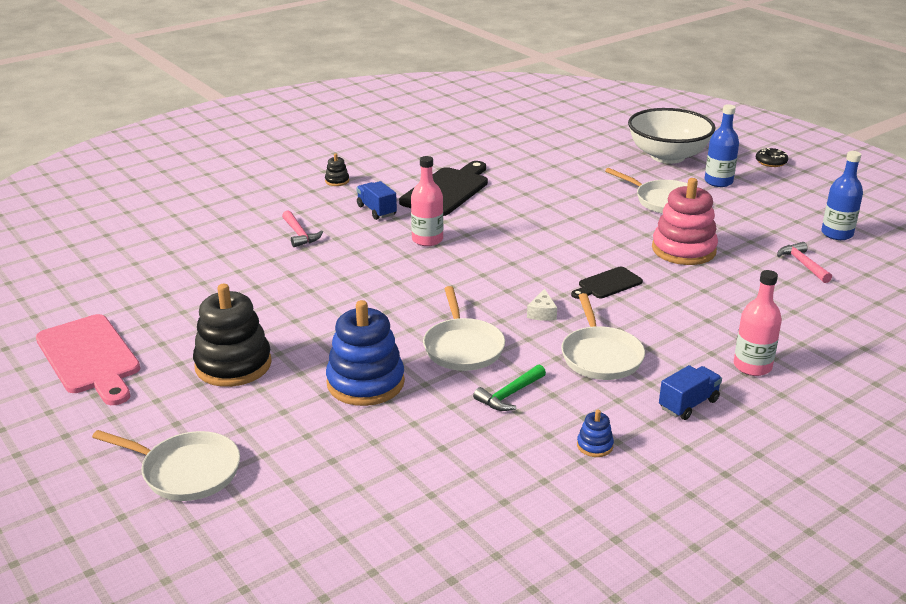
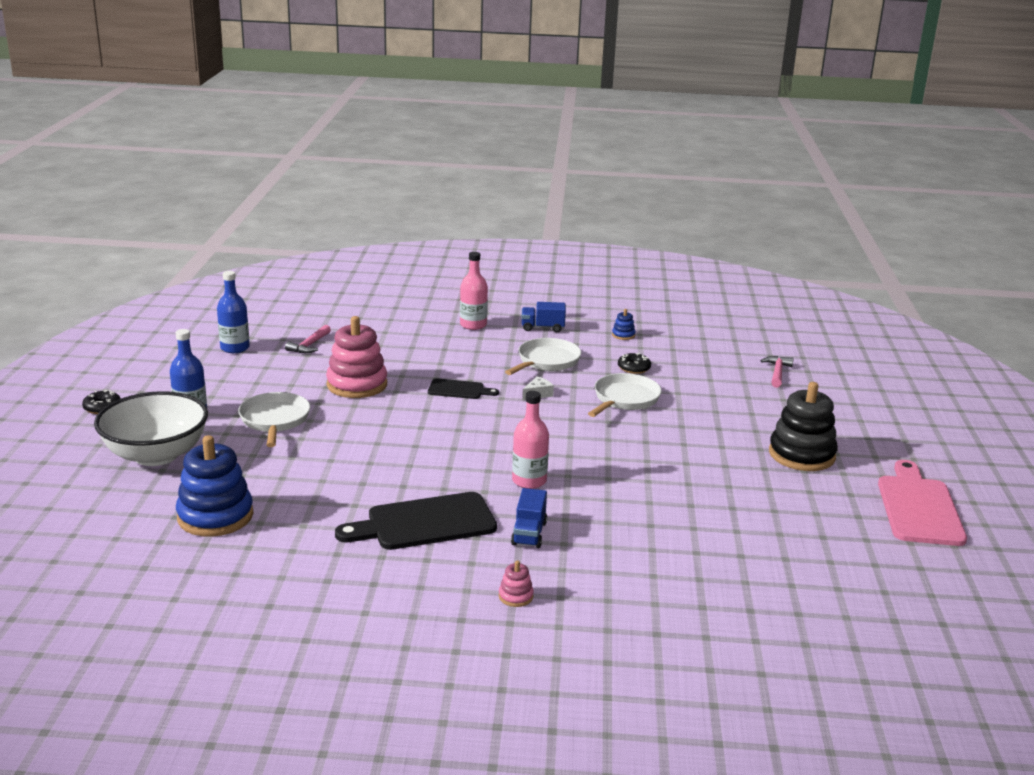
camera: 140 degrees left, 5 degrees down
white pan [92,430,240,501] -> none
pink hammer [282,210,323,247] -> pink hammer moved to [760,356,794,388]
black stacking toy [325,154,349,186] -> pink stacking toy [499,560,534,607]
blue stacking toy [326,300,405,406] -> blue stacking toy moved to [176,435,253,537]
green hammer [473,364,546,411] -> black donut [618,353,651,374]

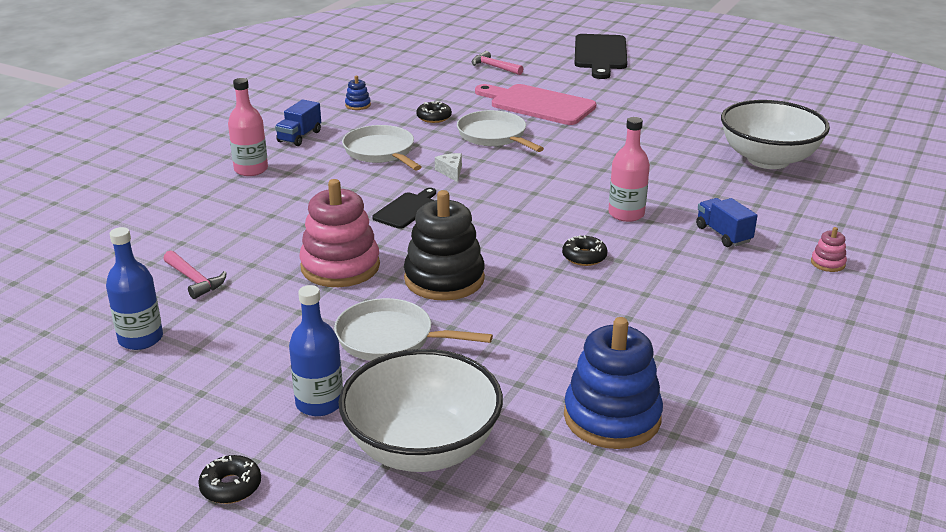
camera: 65 degrees left, 5 degrees up
black cutting board [335,492,497,550] -> black cutting board moved to [574,34,628,79]
blue truck [511,488,547,548] -> blue truck turned 150 degrees counterclockwise [696,198,757,247]
black stacking toy [769,382,838,471] -> black stacking toy moved to [404,190,485,301]
pink cutting board [878,460,967,546] -> pink cutting board moved to [475,84,596,125]
none -> black donut [562,235,607,266]
none -> white bowl [721,100,830,169]

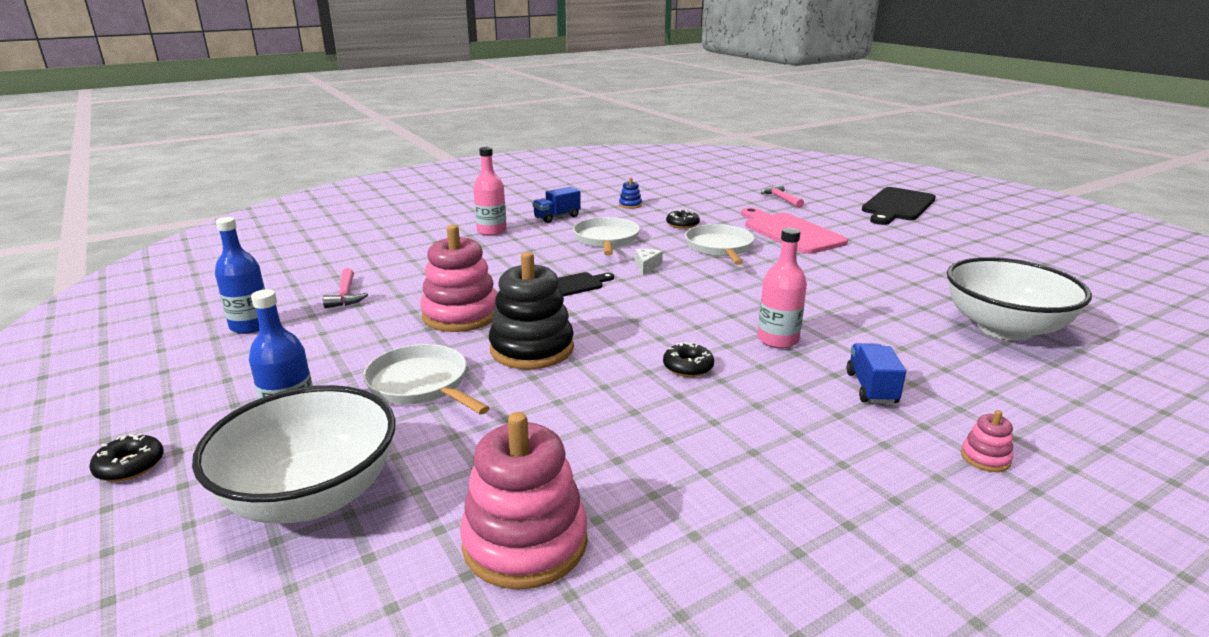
camera: 30 degrees right, 5 degrees down
blue stacking toy [564,317,663,449] -> pink stacking toy [460,412,588,590]

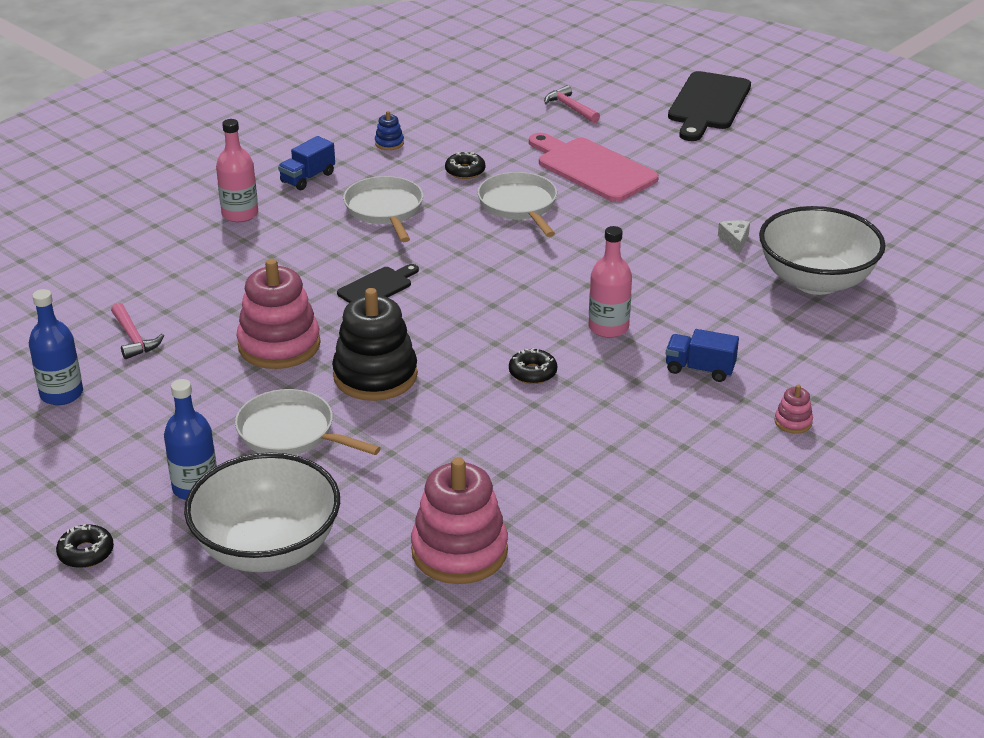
camera: 15 degrees left, 10 degrees up
white cheese [635,249,663,275] -> white cheese moved to [718,220,750,255]
blue truck [847,343,906,404] -> blue truck turned 60 degrees counterclockwise [666,329,739,382]

